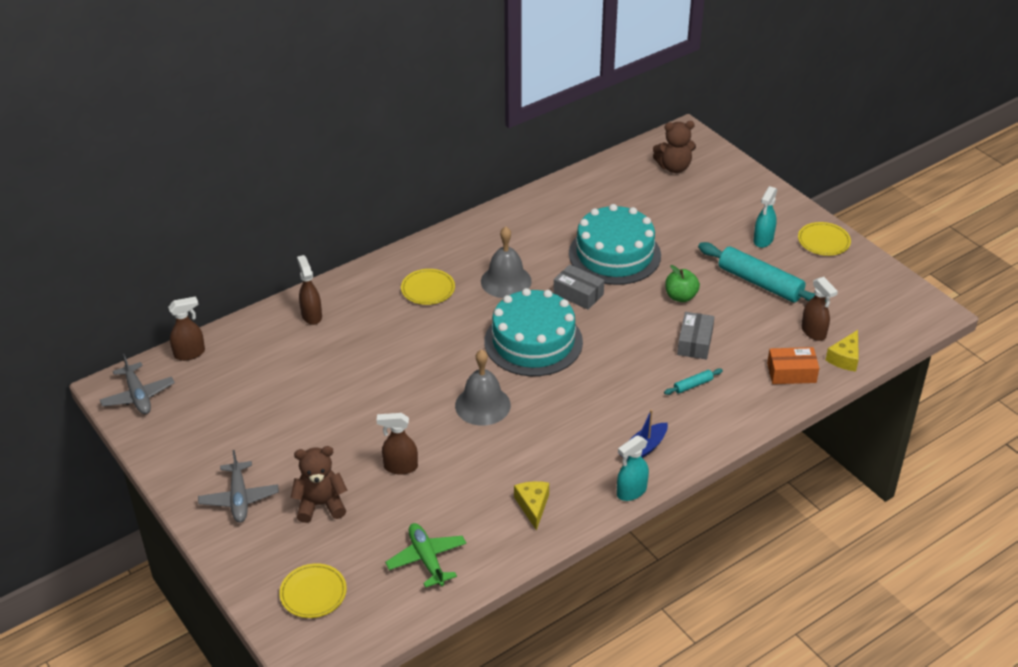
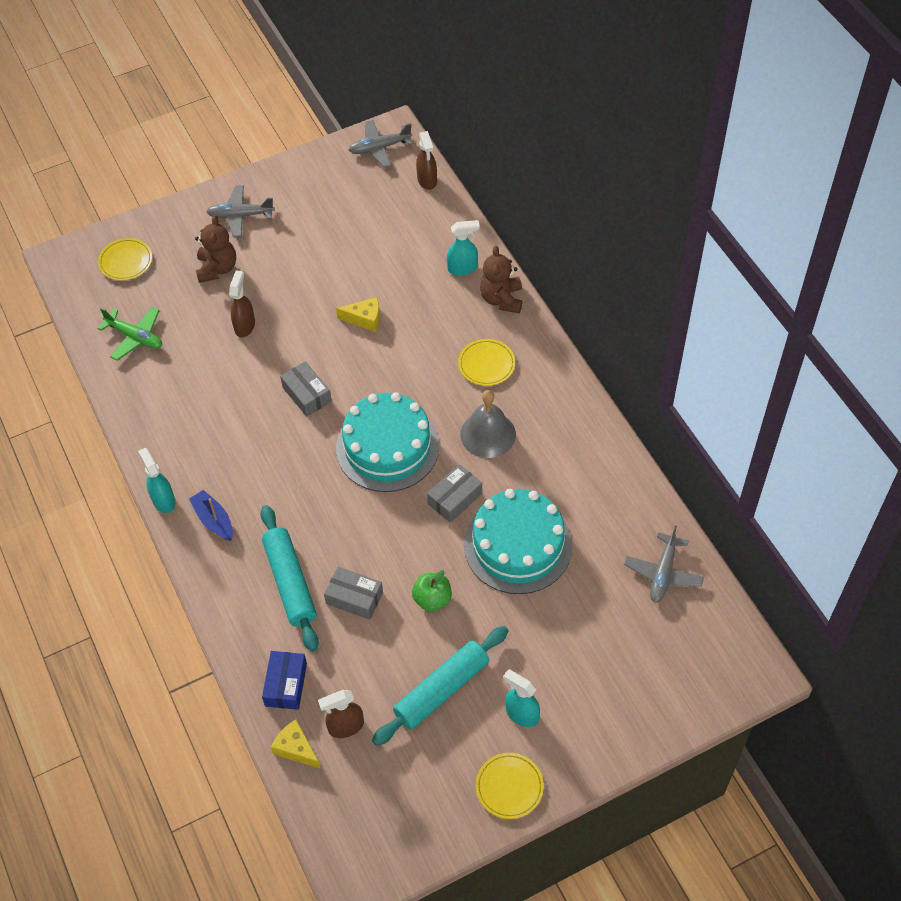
camera: 100 degrees right, 15 degrees up
brown spray bottle [297,255,322,325] -> turquoise spray bottle [447,220,480,276]
green plane [385,523,466,588] -> green plane turned 45 degrees clockwise [97,307,162,361]
grey bell [455,349,511,426] -> grey box [280,361,332,417]
yellow cheese [514,481,549,531] -> yellow cheese moved to [336,297,380,332]
brown teddy bear [653,121,696,173] -> brown teddy bear moved to [480,246,522,313]
turquoise rolling pin [664,368,723,395] -> turquoise rolling pin [261,505,319,652], size x2.31
orange box [767,347,819,384] -> blue box [262,651,307,710]
none -> grey plane [624,526,704,603]

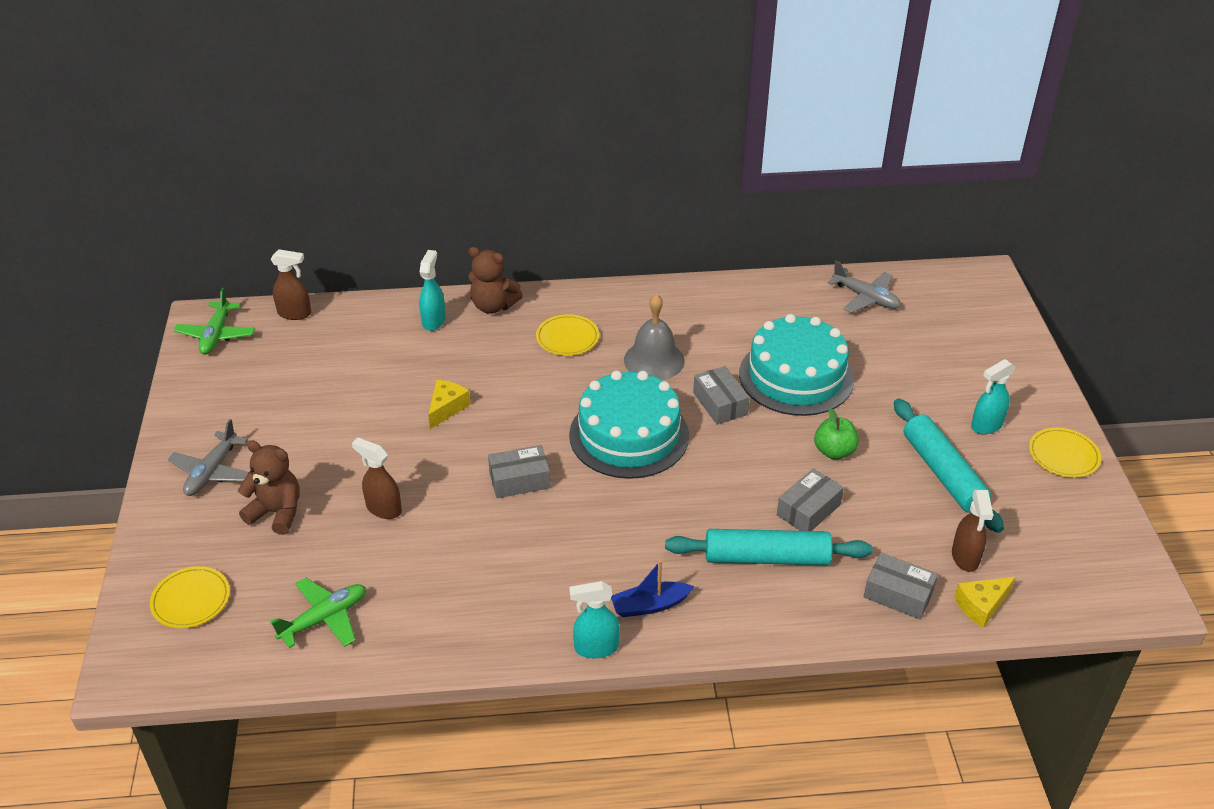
camera: 70 degrees left, 15 degrees down
blue box [262,651,307,710] -> grey box [863,552,938,620]
grey plane [349,120,413,168] -> green plane [174,288,255,354]

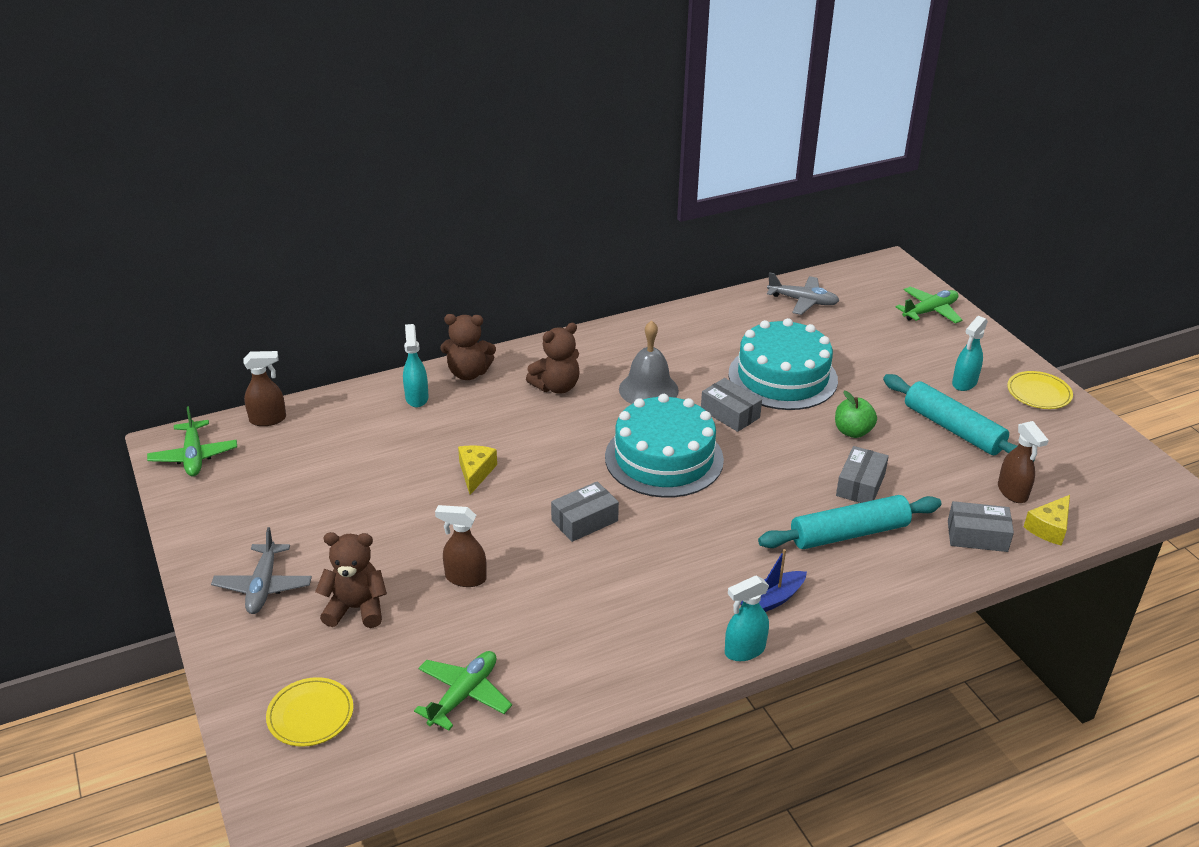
camera: 20 degrees left, 5 degrees down
yellow plate [536,314,599,356] -> brown teddy bear [526,323,580,394]
none -> green plane [896,286,962,324]

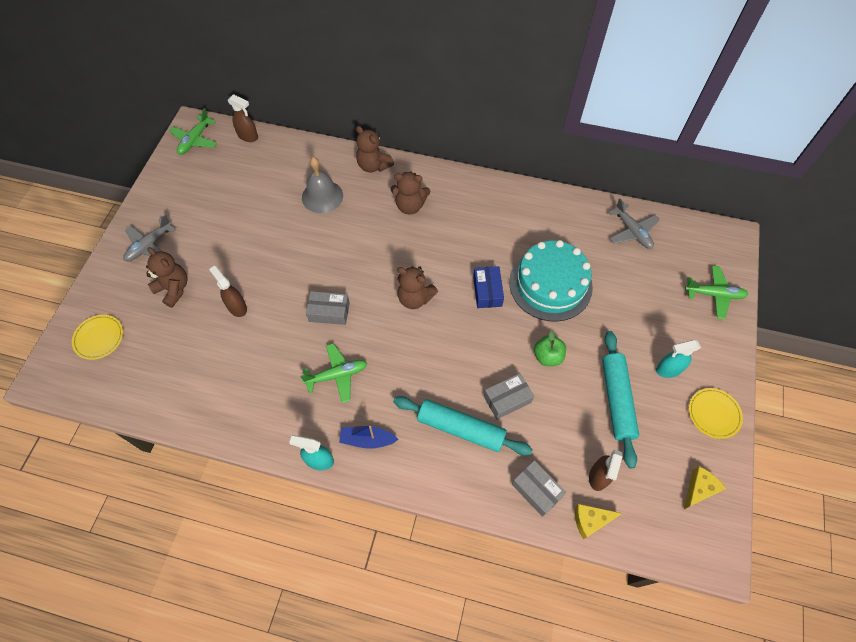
camera: 40 degrees right, 25 degrees up
turquoise spray bottle [403,324,429,407] -> none
green plane [414,651,512,731] -> green plane moved to [300,343,367,403]
yellow cheese [458,445,497,495] -> yellow cheese moved to [684,466,726,509]
turquoise cake [605,394,724,498] -> brown teddy bear [397,266,438,309]
grey bell [619,320,679,404] -> grey bell moved to [302,157,343,213]
grey box [701,378,762,432] -> blue box [473,266,504,308]

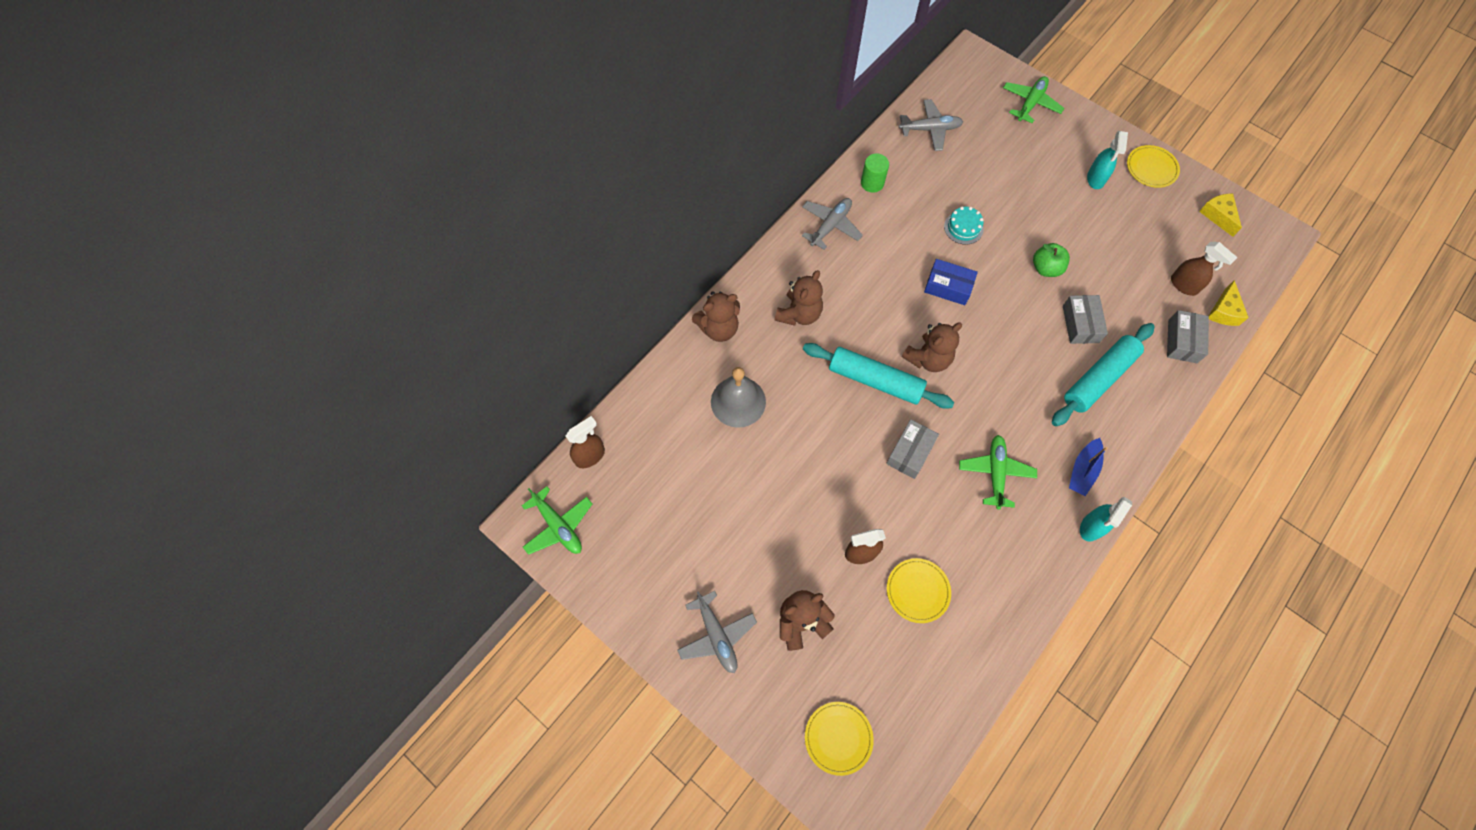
camera: 65 degrees left, 5 degrees up
turquoise cake [509,240,593,322] -> turquoise cake [944,207,984,245], size x0.42
grey box [512,460,566,517] -> grey box turned 60 degrees counterclockwise [1167,310,1209,363]
turquoise rolling pin [602,331,639,468] -> turquoise rolling pin moved to [803,343,954,409]
none -> grey plane [802,198,863,250]
none -> green cylinder [861,154,889,193]
none -> yellow plate [887,558,951,623]

